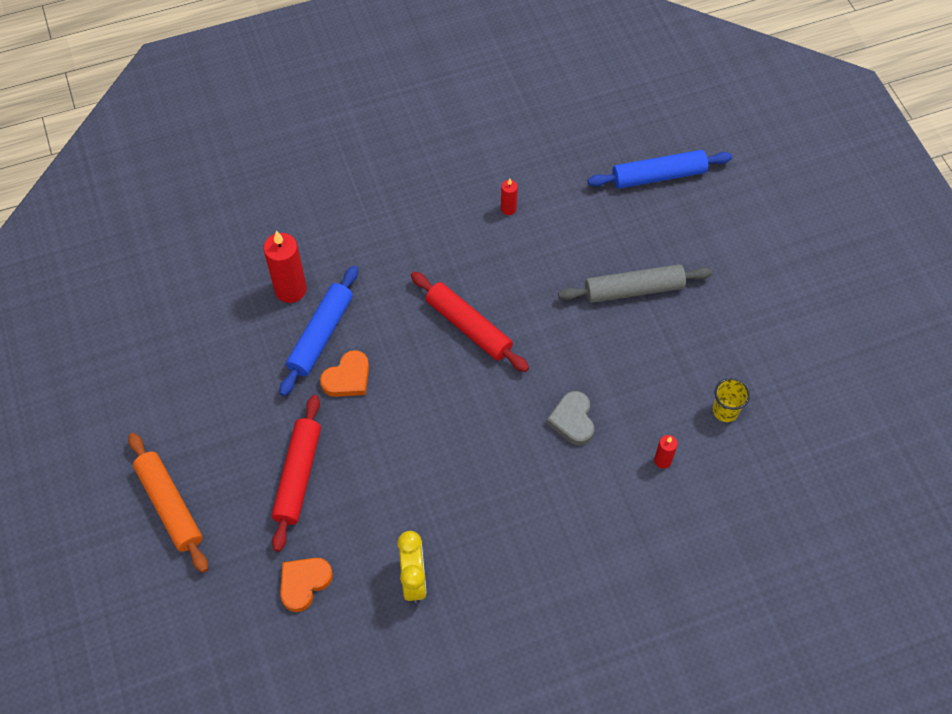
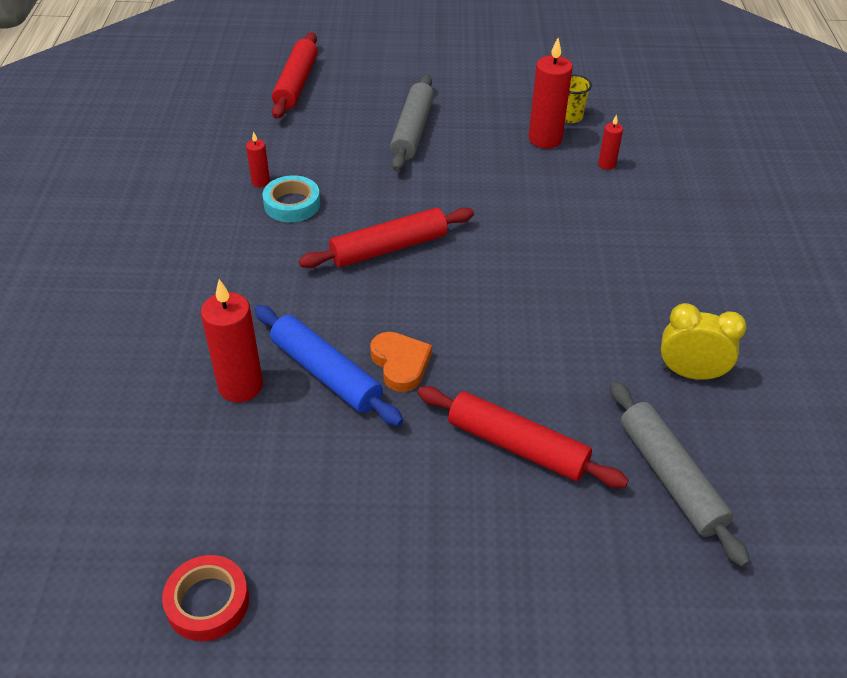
camera: 70 degrees left, 15 degrees down
orange rolling pin [128,433,208,573] -> none
orange heart [280,558,333,612] -> grey rolling pin [610,381,750,567]
grey heart [547,391,595,445] -> none
blue rolling pin [587,150,732,189] -> red rolling pin [272,32,318,119]
none -> red tape [162,555,249,641]
none -> turquoise tape [263,175,320,222]
none -> red candle [528,38,573,149]

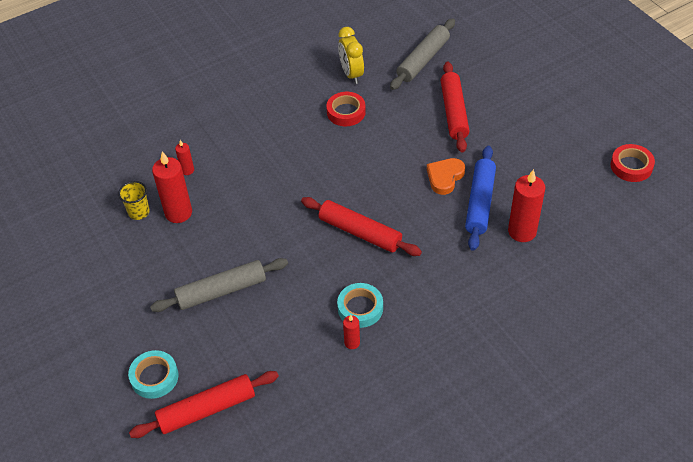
camera: 120 degrees left, 5 degrees up
none -> turquoise tape [128,350,179,399]
none -> red tape [326,92,366,126]

